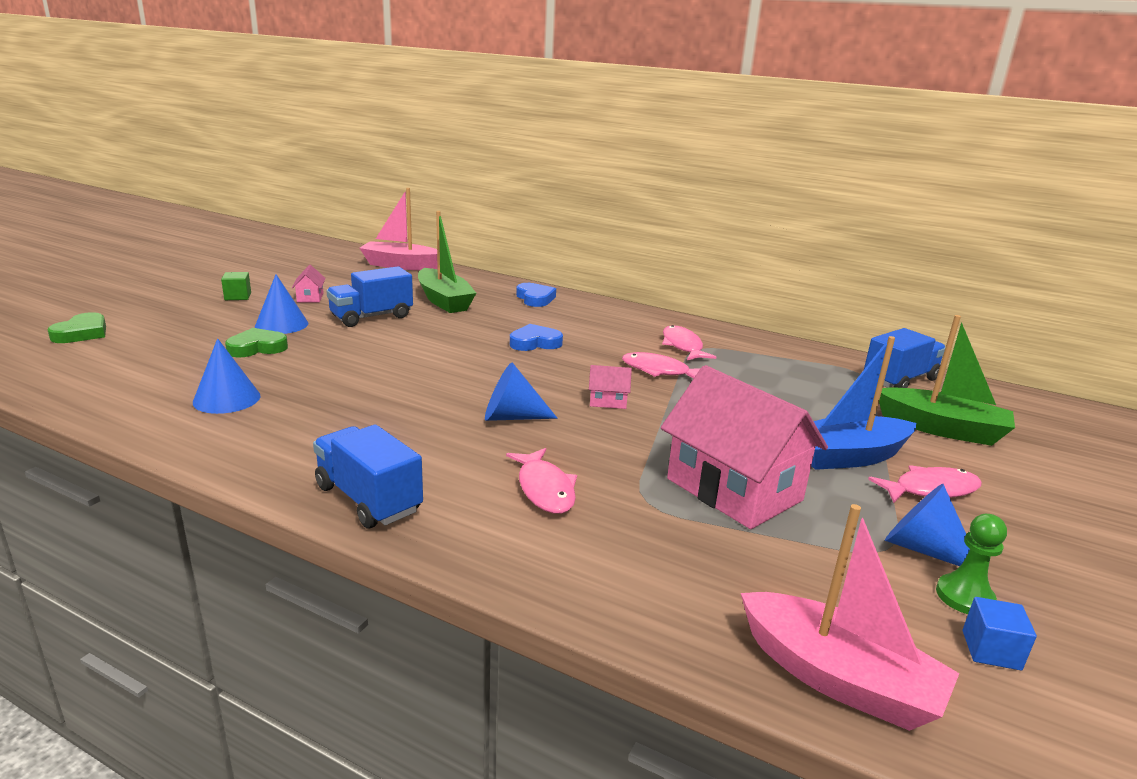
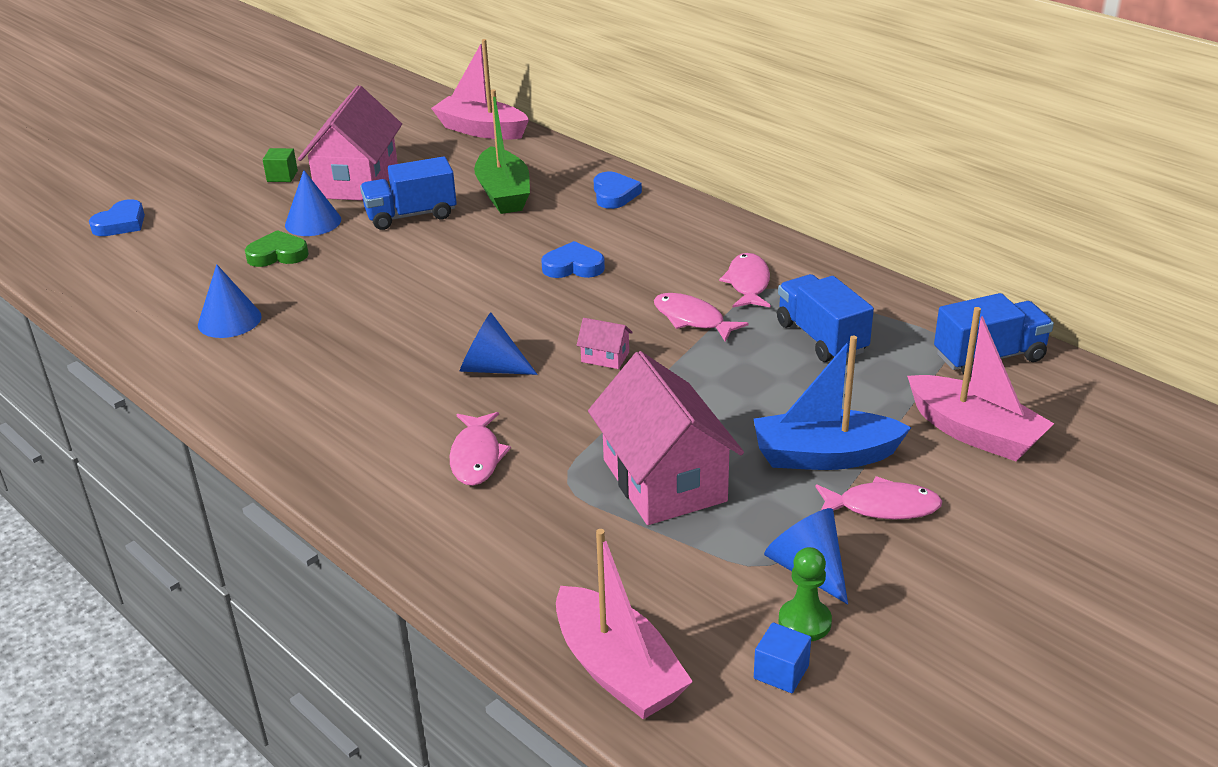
camera: 20 degrees right, 10 degrees up
green heart [47,312,106,343] -> blue heart [89,199,145,236]
pink house [292,265,326,302] -> pink house [298,86,402,201], size x2.46
blue truck [313,425,423,528] -> blue truck moved to [777,274,874,362]
green boat [879,315,1015,446] -> pink boat [907,307,1054,461]

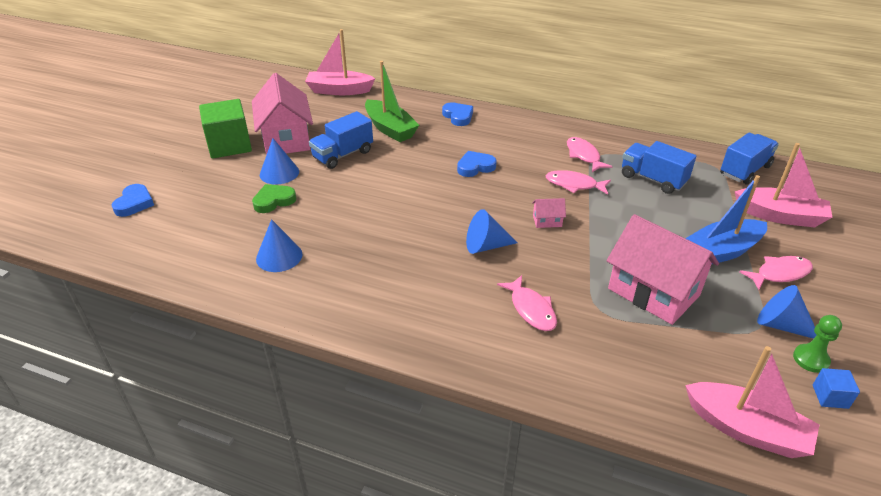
camera: 25 degrees left, 5 degrees up
green cube [263,148,298,182] -> green cube [199,99,252,159], size x2.22

